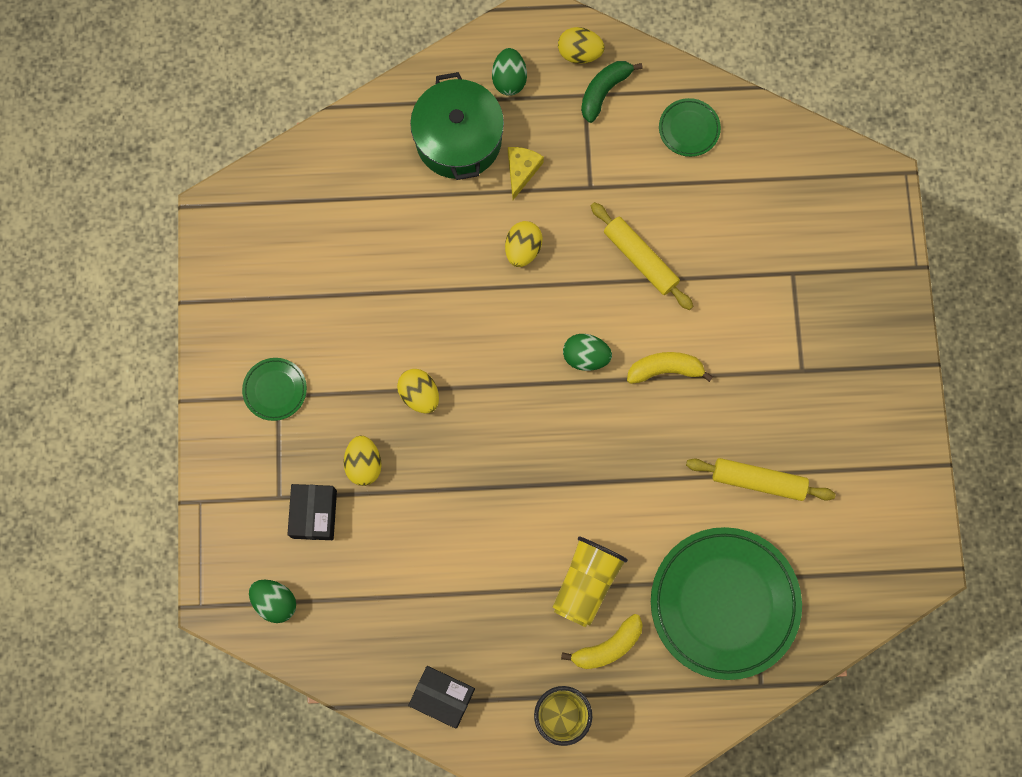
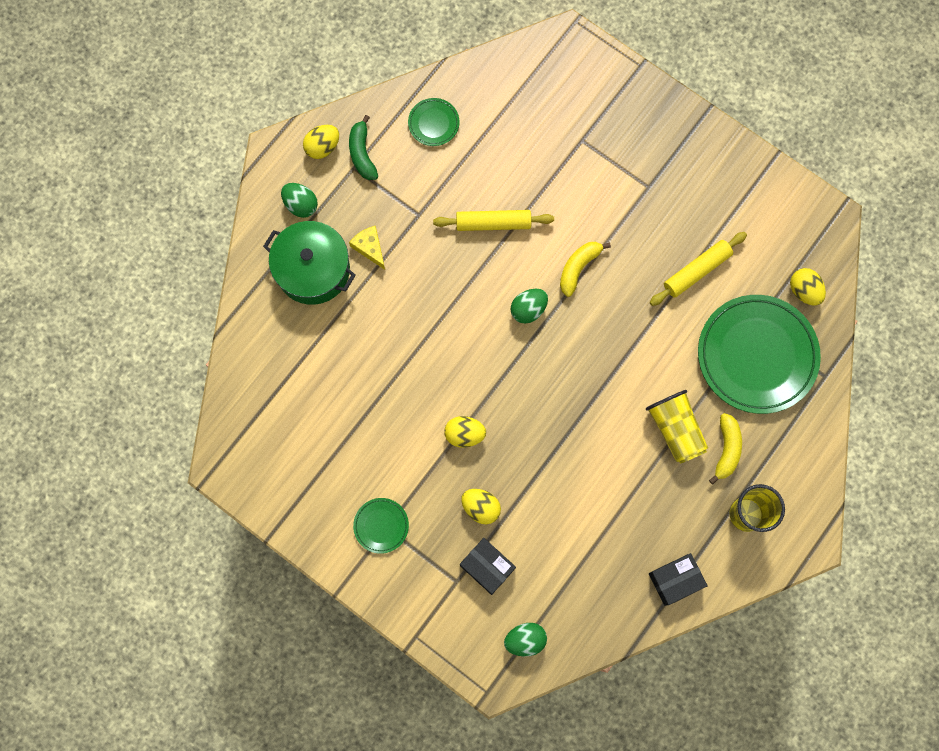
camera: 50 degrees left, 0 degrees up
yellow egg [505,221,543,267] -> yellow egg moved to [790,268,826,306]

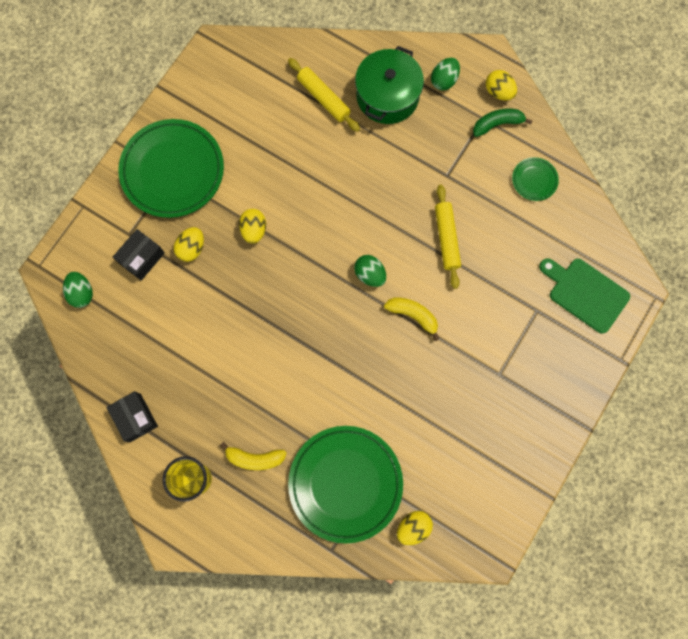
camera: 85 degrees right, 0 degrees up
yellow cheese [349,226,385,270] -> none
green plate [353,498,409,554] -> green plate [118,119,224,218], size x2.26
yellow cup [646,390,708,464] -> none
yellow rolling pin [650,232,747,306] -> yellow rolling pin moved to [288,58,360,132]
none -> green cutting board [539,258,630,334]

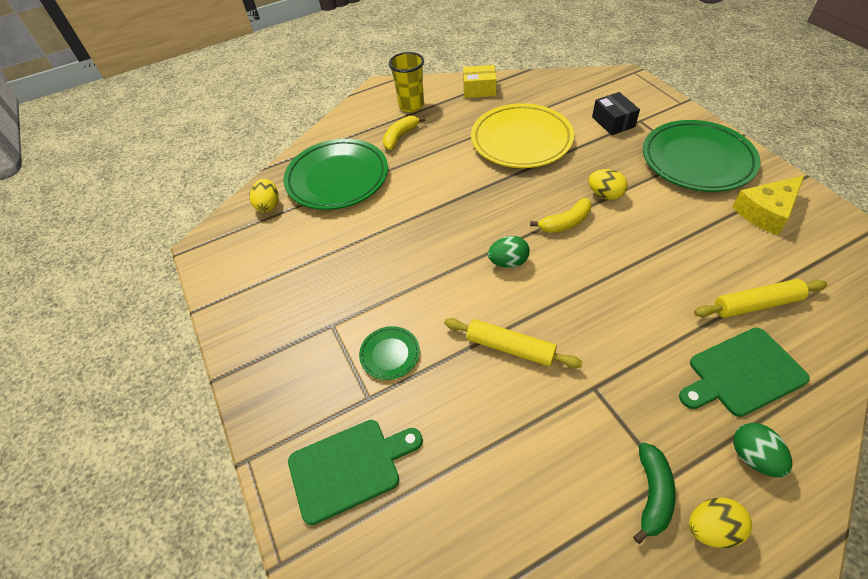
camera: 125 degrees right, 25 degrees down
green egg [63,272,93,308] -> none
black box [106,391,158,442] -> yellow box [463,65,497,98]
yellow egg [174,227,204,262] -> none
green pot [355,46,424,124] -> green cutting board [679,328,810,417]
yellow banana [384,297,439,341] -> yellow banana moved to [530,198,591,233]
green plate [512,157,559,201] -> green plate moved to [359,326,420,380]
none -> yellow plate [471,103,574,168]
none -> yellow cheese [732,175,804,235]

